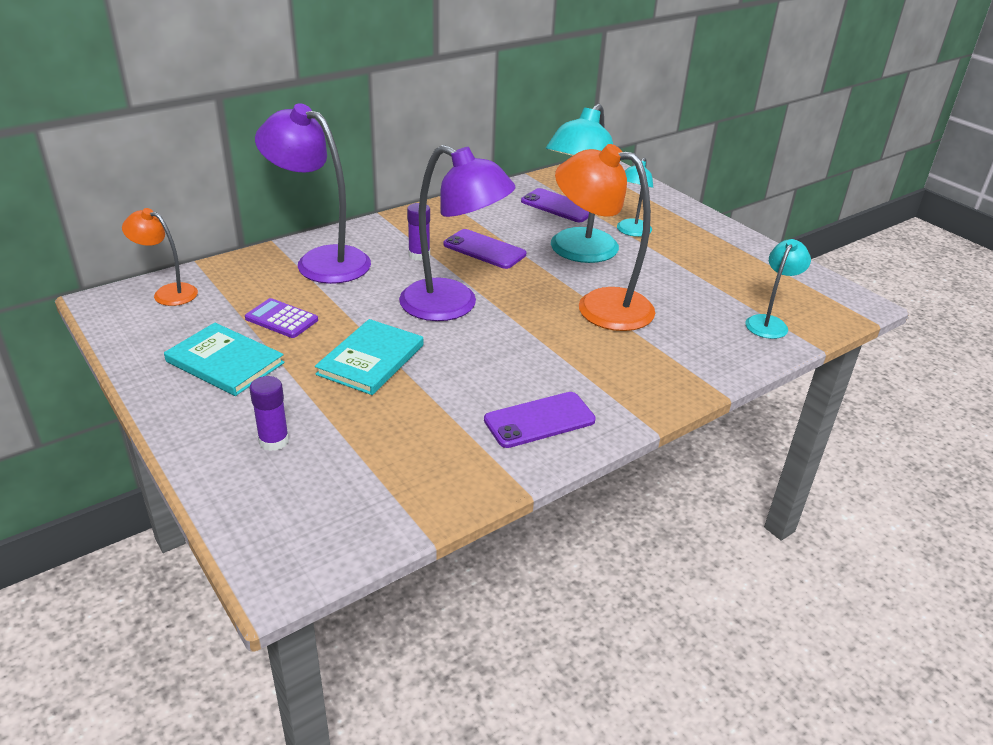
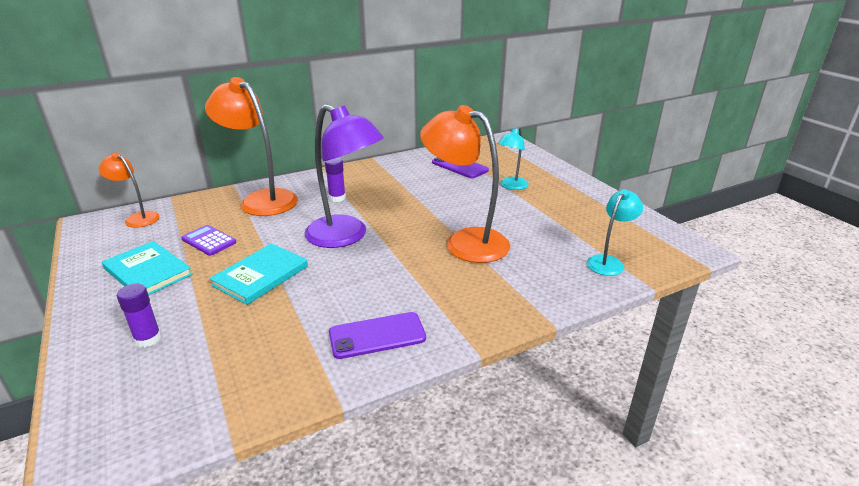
camera: 10 degrees right, 5 degrees down
purple lamp [255,103,371,284] -> orange lamp [205,77,298,216]
purple phone [443,229,526,269] -> none
turquoise lamp [546,103,619,263] -> none

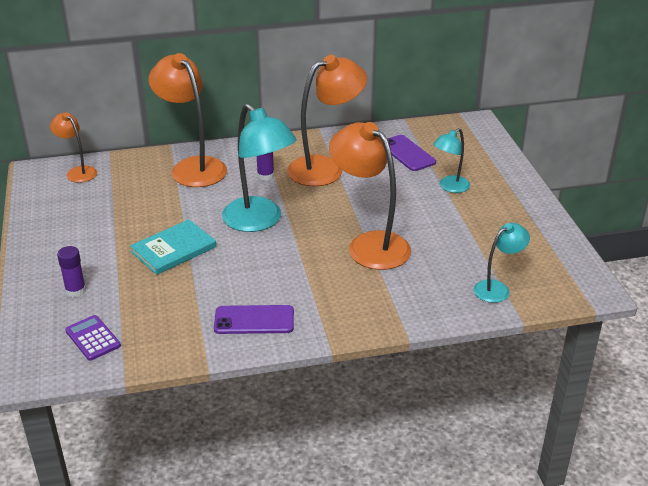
camera: 15 degrees right, 5 degrees up
turquoise book [102,241,193,295] -> none
purple calculator [181,225,236,256] -> purple calculator moved to [65,315,121,361]
purple lamp [304,104,384,248] -> turquoise lamp [222,103,297,232]
none -> orange lamp [287,55,367,186]

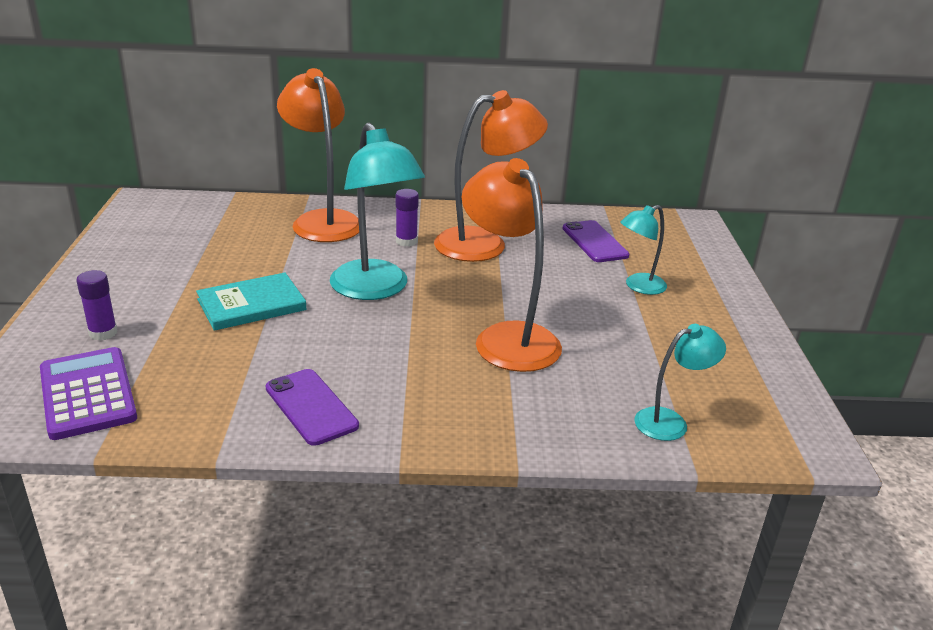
camera: 10 degrees right, 5 degrees down
orange lamp [50,112,97,183] -> none
purple calculator [65,315,121,361] -> purple calculator [40,347,137,440], size x1.63
purple phone [214,305,294,334] -> purple phone turned 45 degrees clockwise [266,369,359,446]

